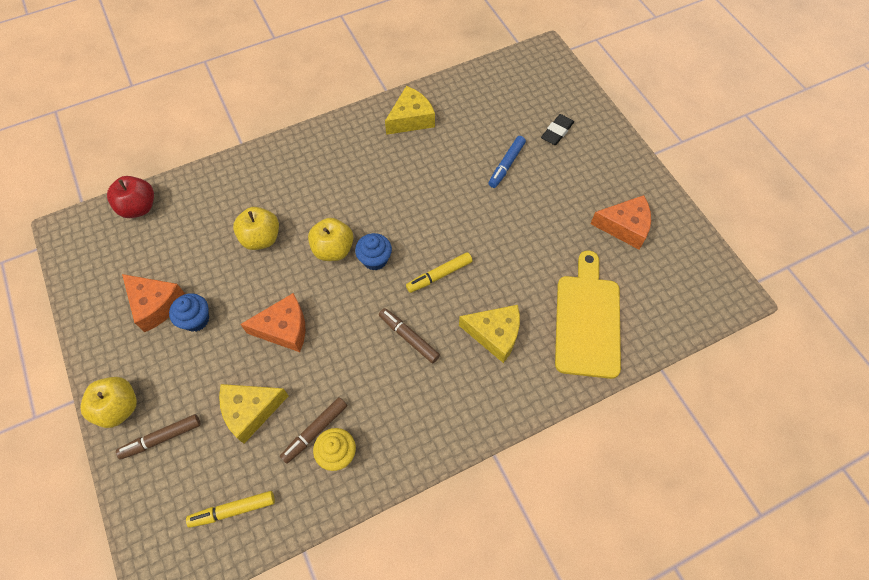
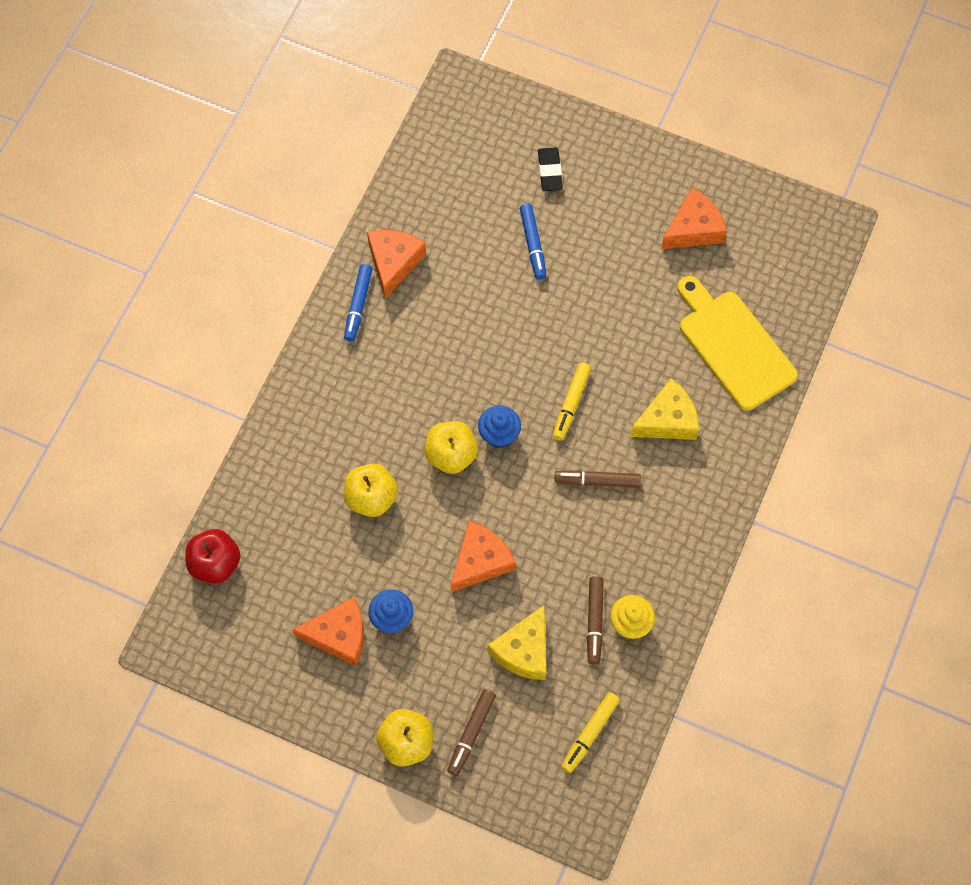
camera: 40 degrees left, 5 degrees up
yellow cheese [385,86,435,135] -> orange cheese [367,230,426,299]
none -> blue marker [344,264,373,342]

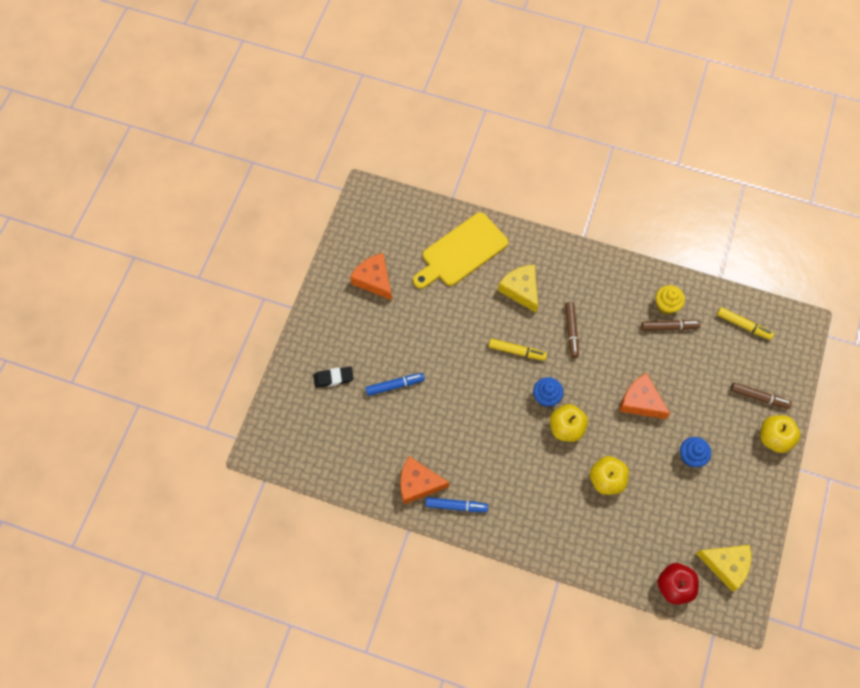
camera: 95 degrees left, 0 degrees up
orange cheese [292,597,364,666] -> none
yellow cheese [488,605,547,680] -> yellow cheese moved to [696,545,751,592]

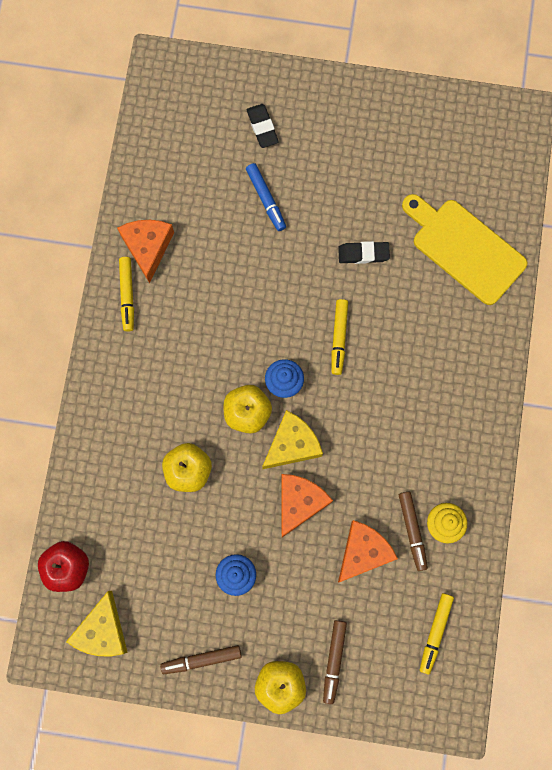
camera: 80 degrees right, 10 degrees up
orange cheese [350,253,392,300] -> orange cheese moved to [338,520,398,582]
blue marker [425,497,488,512] -> yellow marker [119,257,134,332]
yellow cheese [498,264,538,313] -> yellow cheese moved to [262,410,323,469]
brown marker [565,302,579,358] -> brown marker moved to [160,645,242,674]
none -> black eraser [338,241,390,264]

